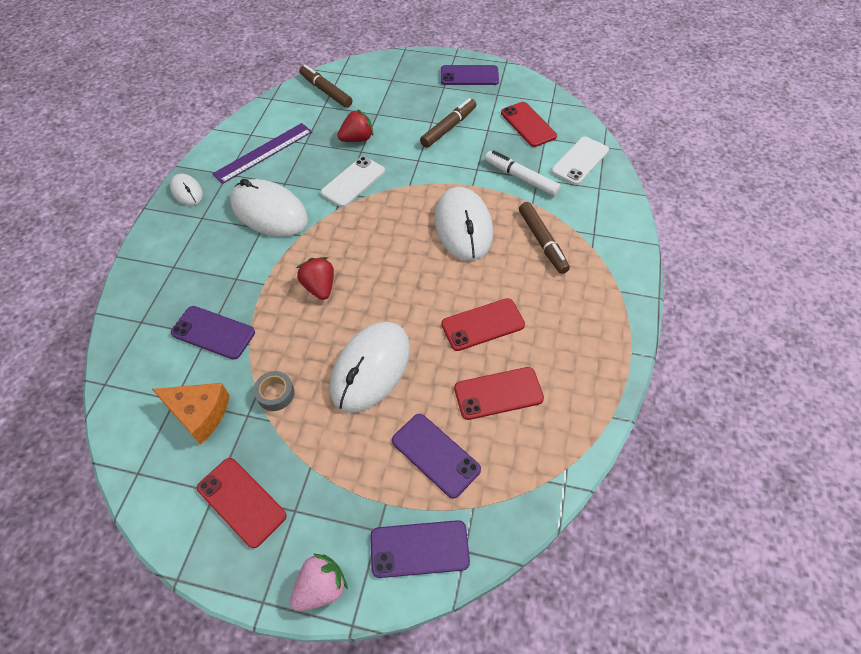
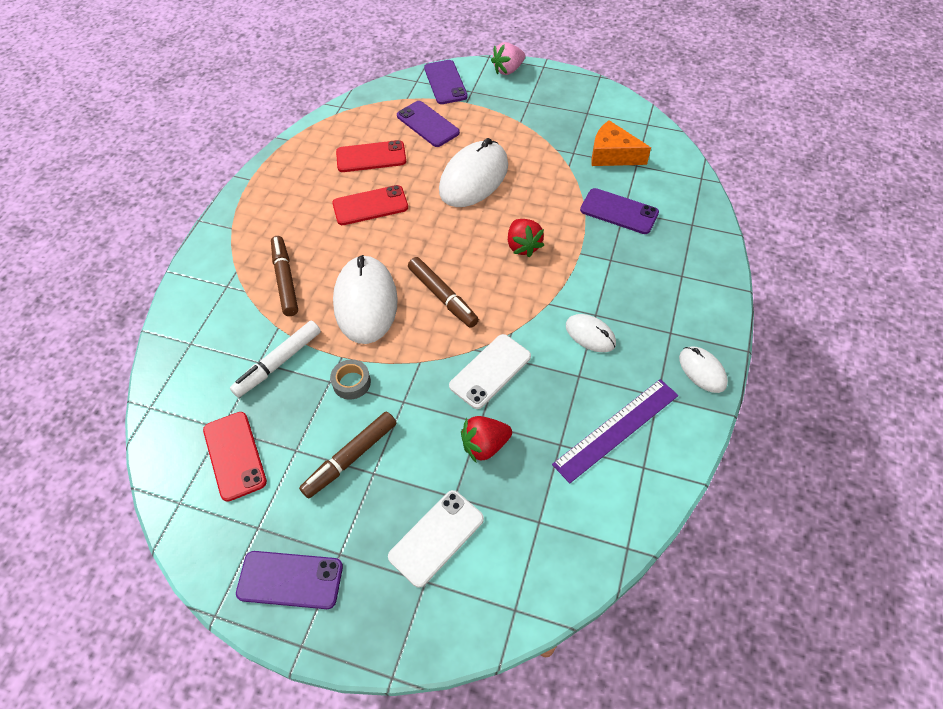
camera: 175 degrees left, 0 degrees up
red phone [197,458,287,548] -> none
white mouse [230,179,308,237] -> white mouse [566,314,616,352], size x0.52
grey tape [253,371,295,411] -> grey tape moved to [330,359,371,400]
brown marker [299,65,352,108] -> brown marker moved to [408,257,479,328]
purple phone [370,520,470,578] -> purple phone turned 75 degrees clockwise [424,60,468,104]
white marker [485,150,561,196] -> white marker turned 90 degrees clockwise [230,321,321,398]
white phone [551,136,609,185] -> white phone moved to [388,490,484,588]

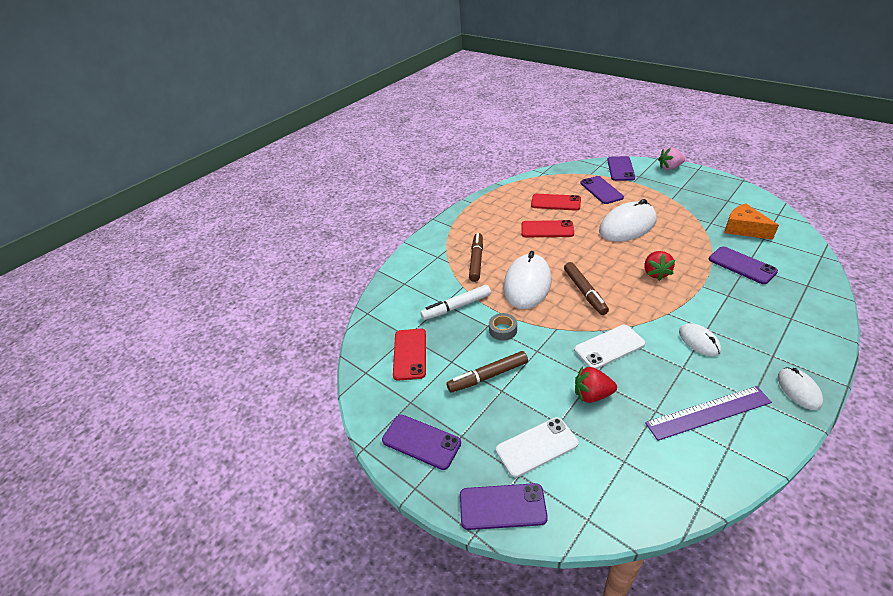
camera: 25 degrees right, 15 degrees down
none -> purple phone [460,483,548,530]

